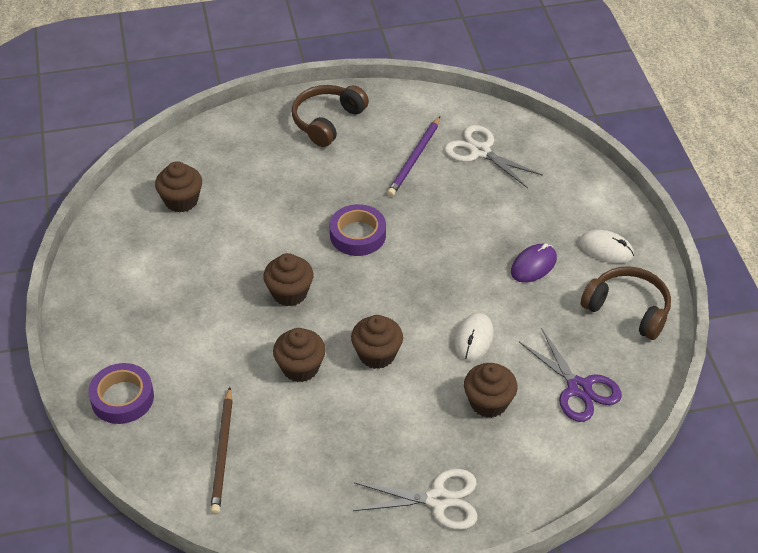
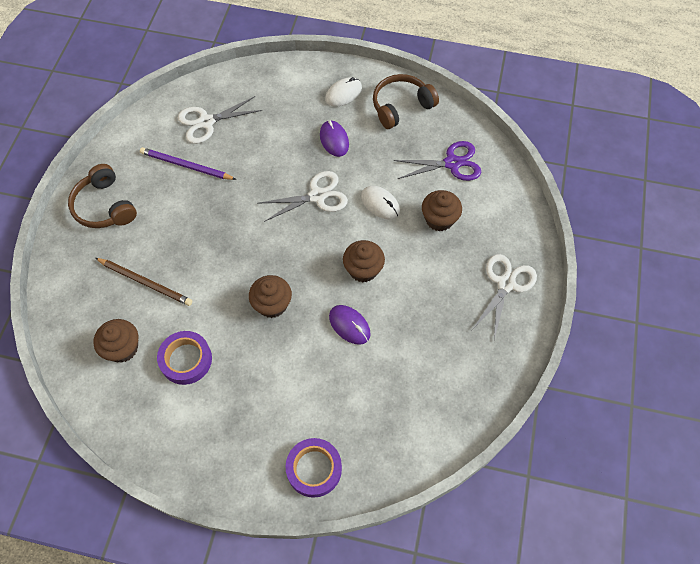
camera: 65 degrees left, 15 degrees up
brown pencil [210,387,233,514] -> brown pencil moved to [95,258,192,306]
brown cupcake [273,328,326,382] -> purple mouse [329,305,371,345]
purple tape [330,204,386,256] -> purple tape moved to [157,331,212,385]
purple pencil [387,116,440,197] -> purple pencil turned 150 degrees clockwise [140,147,236,180]
none -> white scissors [257,171,348,222]

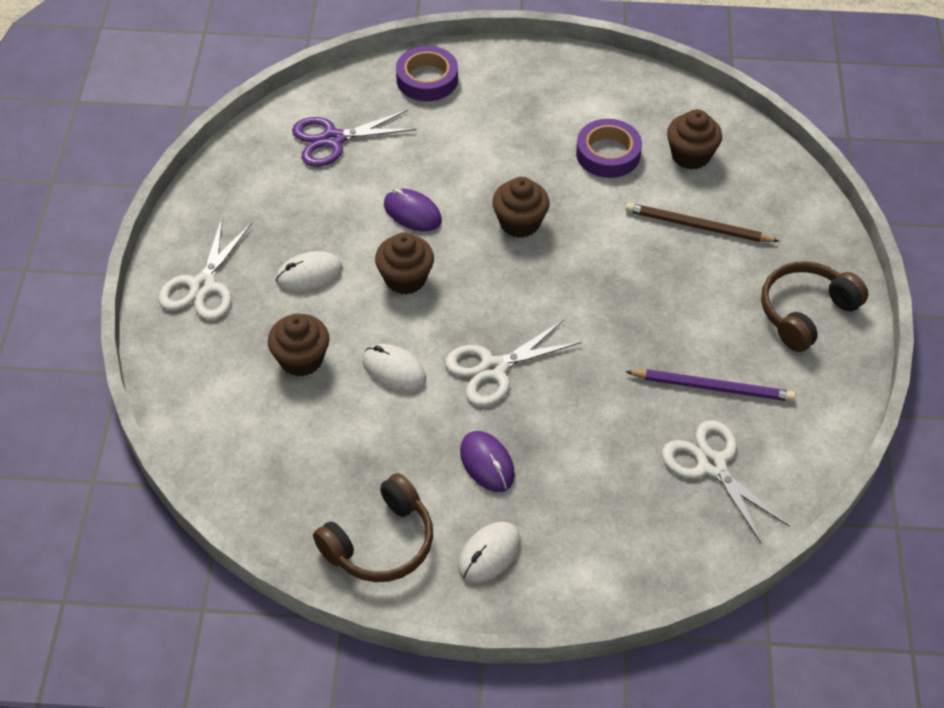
camera: 170 degrees right, 10 degrees down
brown headphones [68,164,137,228] -> brown headphones turned 90 degrees counterclockwise [761,261,868,352]
white scissors [178,96,262,144] -> white scissors turned 90 degrees counterclockwise [662,420,789,543]
purple scissors [394,141,481,181] -> purple scissors moved to [292,110,416,167]
none -> white mouse [276,251,343,292]

